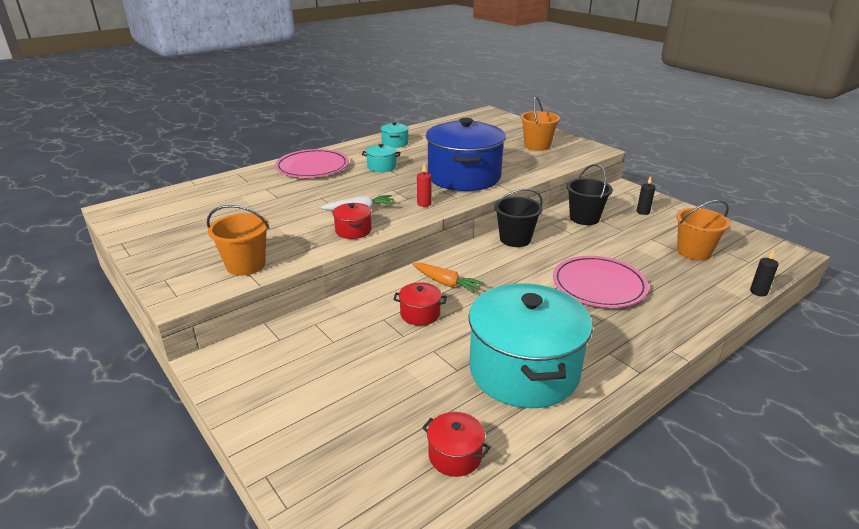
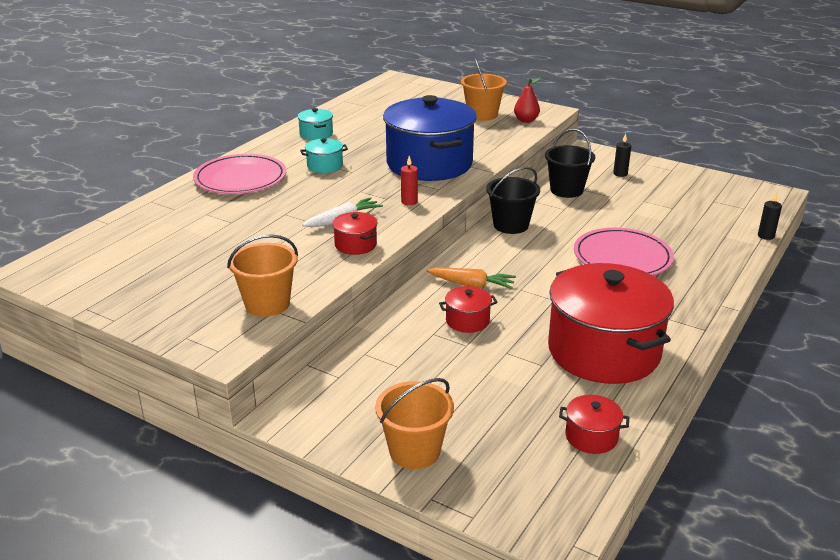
camera: 20 degrees left, 0 degrees up
turquoise pot [468,283,593,408] -> red pot [548,263,674,384]
orange bucket [676,200,730,261] -> orange bucket moved to [375,378,454,469]
none -> red pear [514,78,540,123]

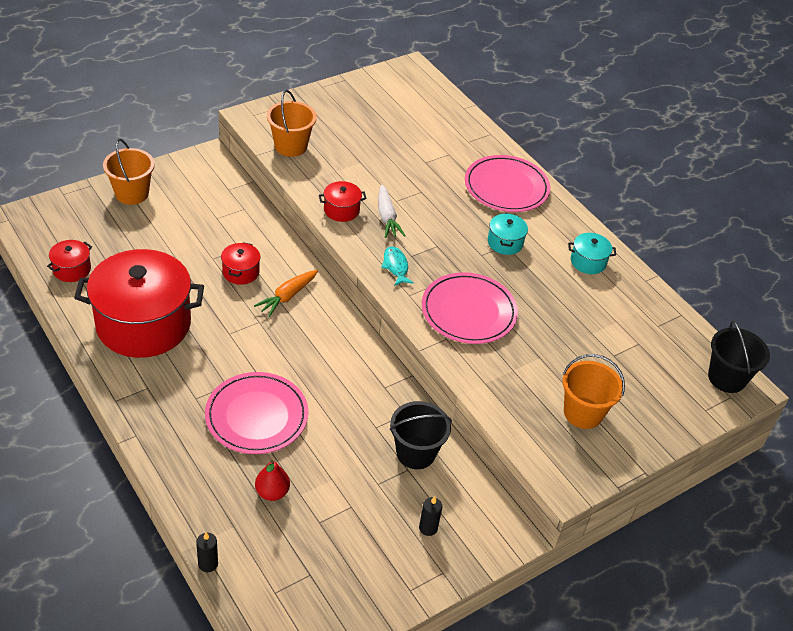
camera: 110 degrees right, 15 degrees up
blue pot [383,95,477,181] -> pink plate [422,272,518,344]
red candle [401,156,418,205] -> turquoise fish [381,247,414,286]
black bucket [486,167,540,234] -> black bucket moved to [708,320,770,393]
red pear [514,78,540,123] -> red pear moved to [255,460,290,501]

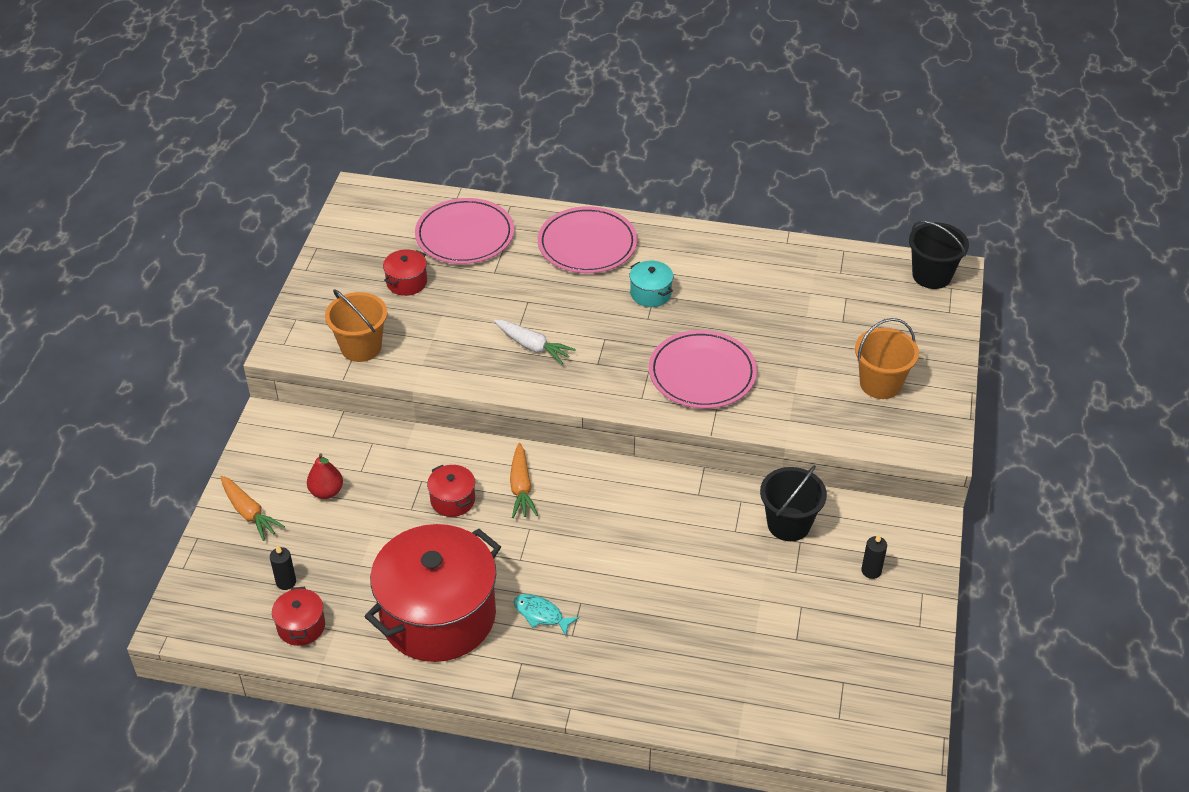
camera: 40 degrees left, 0 degrees up
orange bucket [103,139,155,205] -> orange carrot [221,476,285,541]
black candle [196,532,218,572] -> black candle moved to [270,544,296,590]
pink plate [205,372,308,454] -> pink plate moved to [415,198,514,264]
red pear [255,460,290,501] -> red pear moved to [307,453,343,499]
red pot [319,181,367,222] -> red pot moved to [383,249,427,296]
turquoise fish [381,247,414,286] -> turquoise fish moved to [514,594,579,636]
turquoise pot [568,233,616,274] -> none

